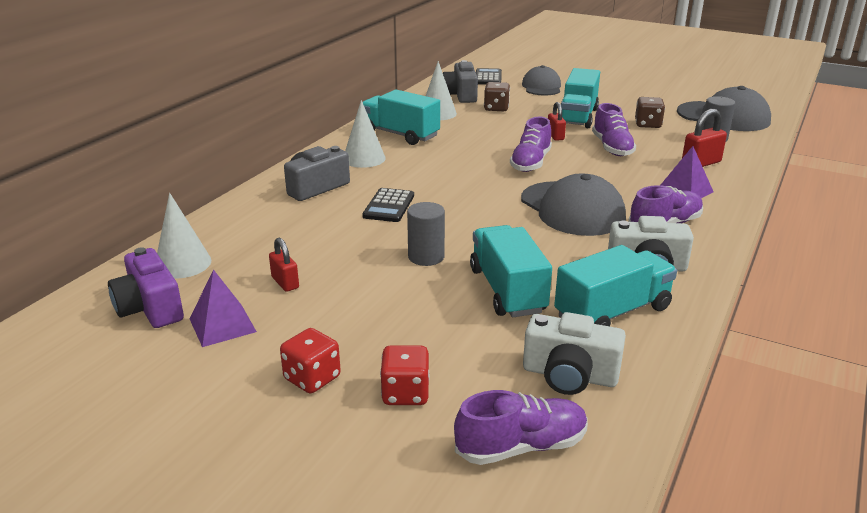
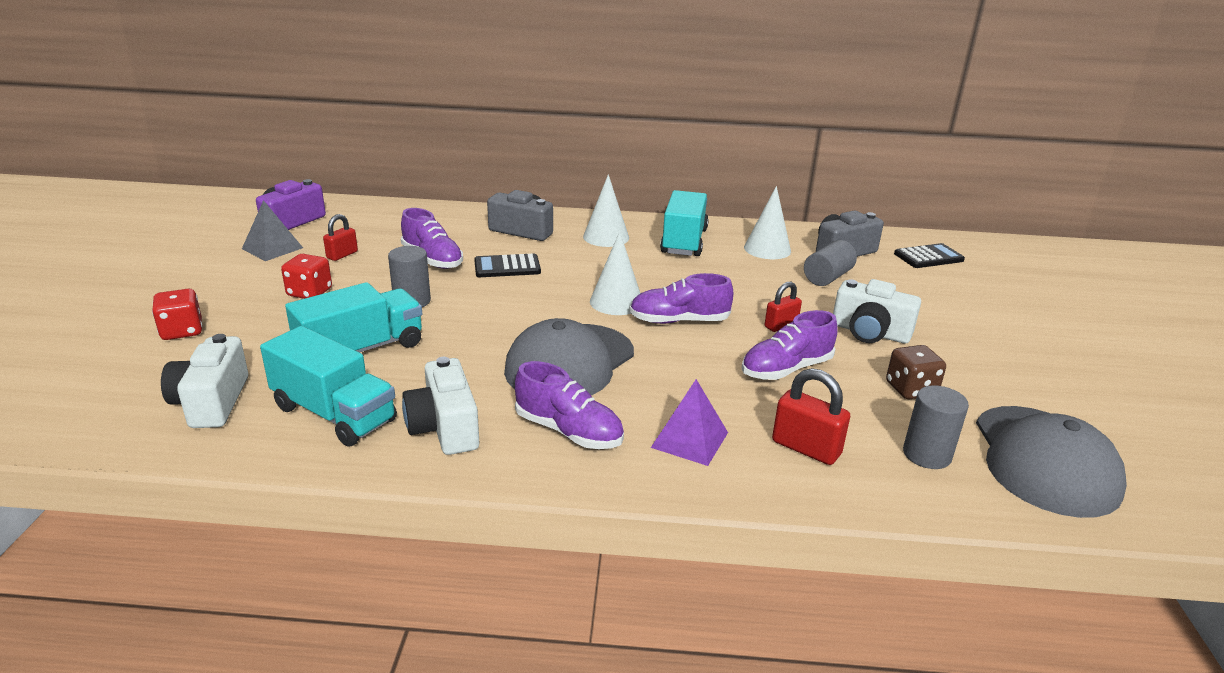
camera: 65 degrees right, 0 degrees up
white cone [157,193,211,279] -> white cone moved to [590,231,640,315]
purple pyramid [190,269,257,347] -> grey pyramid [242,200,303,261]
red dice [280,328,341,393] -> red dice moved to [281,254,332,299]
purple shoe [454,390,588,465] -> purple shoe moved to [401,208,463,269]
brown dice [484,82,510,111] -> grey cylinder [804,240,857,286]
grey cap [522,65,561,95] -> none
turquoise truck [561,68,600,128] -> white camera [833,279,921,344]

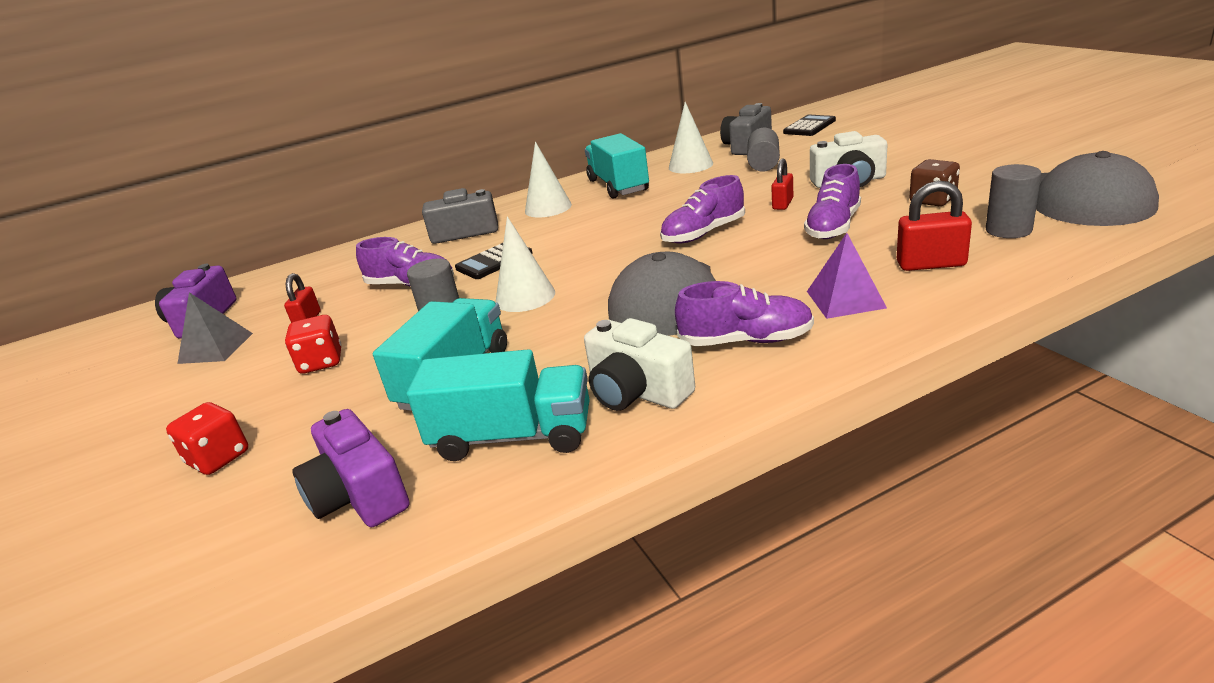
camera: 25 degrees left, 0 degrees up
white camera [161,334,248,428] -> purple camera [292,409,409,527]
white cone [590,231,640,315] -> white cone moved to [496,216,555,312]

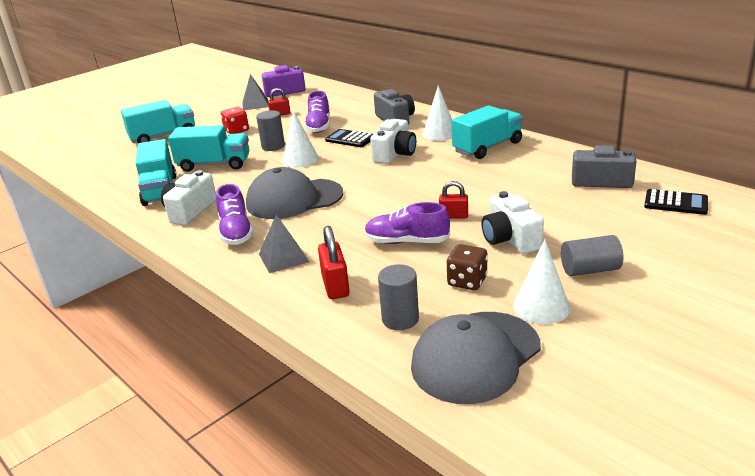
camera: 70 degrees right, 0 degrees up
red dice [166,402,248,475] -> turquoise truck [121,100,195,143]
purple camera [292,409,409,527] -> none
purple shoe [660,175,745,244] -> none
white cone [669,102,713,173] -> white cone moved to [513,239,570,324]
grey cylinder [747,128,780,172] -> grey cylinder moved to [561,235,623,276]
purple pyramid [807,233,887,319] -> grey pyramid [259,215,309,273]
none -> white camera [370,119,416,164]

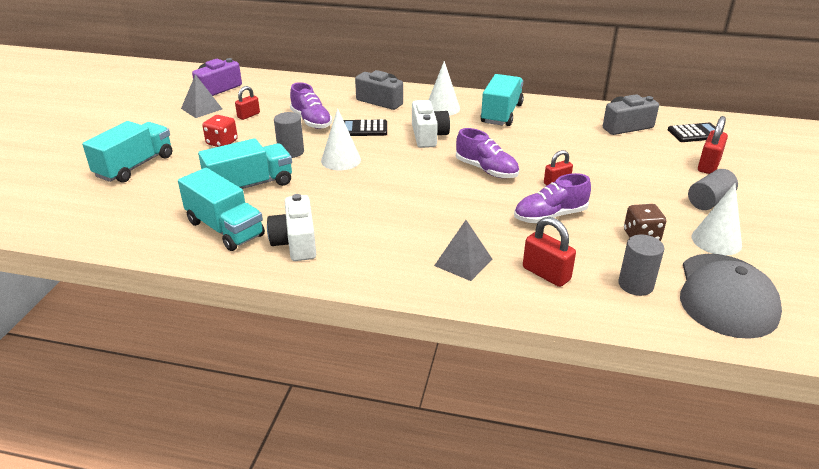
camera: 35 degrees left, 5 degrees up
purple shoe [216,184,253,245] -> purple shoe moved to [456,128,519,178]
grey cap [246,167,343,219] -> none
white camera [481,191,544,254] -> none
none -> red padlock [698,116,728,174]

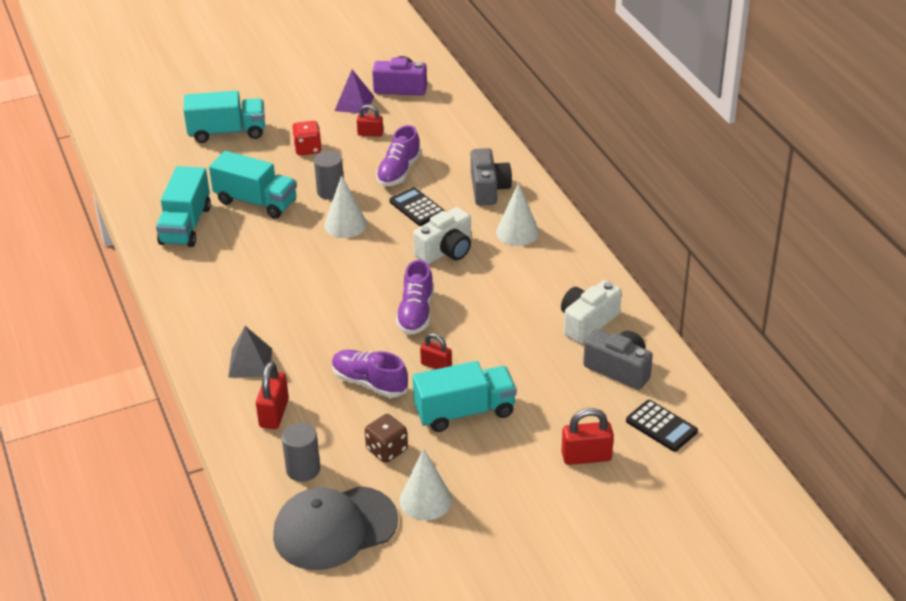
camera: 55 degrees right, 5 degrees up
grey pyramid [181,74,222,118] -> purple pyramid [335,70,374,114]
white camera [267,194,316,261] -> white camera moved to [561,280,622,344]
turquoise truck [481,74,524,126] -> turquoise truck moved to [413,361,517,432]
grey cylinder [688,169,738,210] -> none

